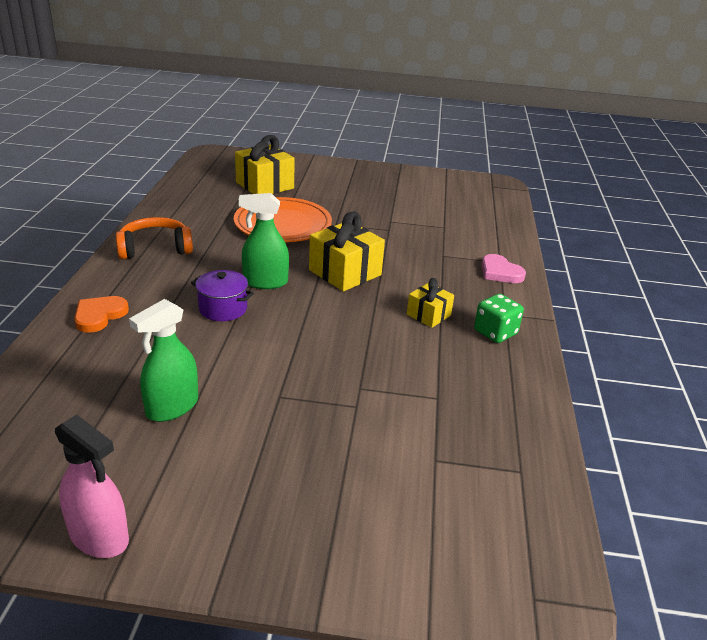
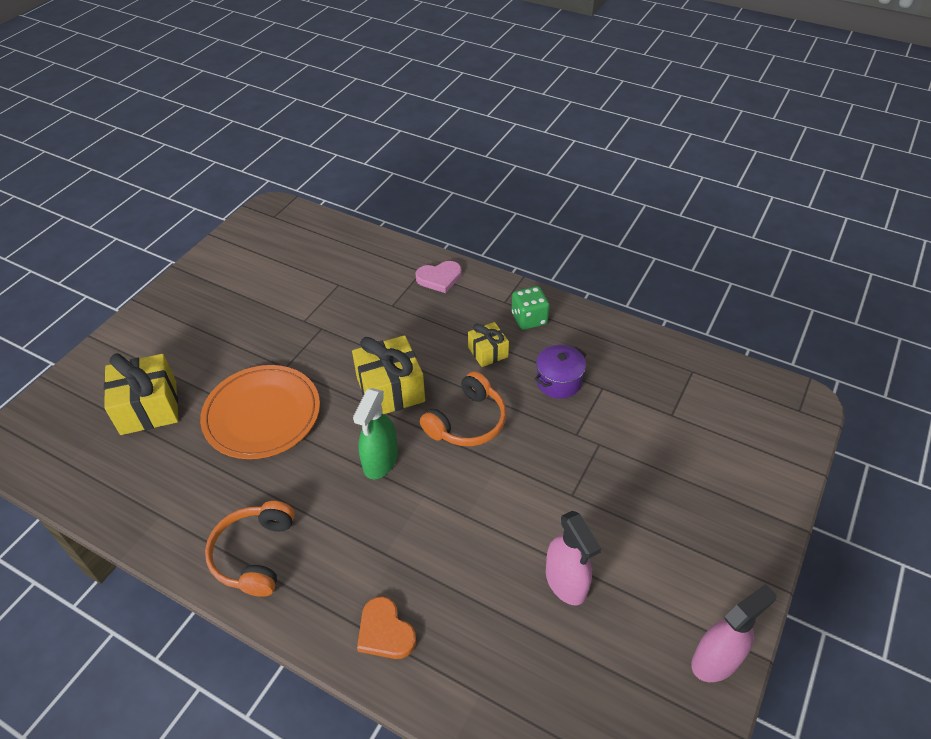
camera: 65 degrees left, 15 degrees up
green spray bottle [129,299,198,422] -> pink spray bottle [546,511,601,605]
purple pot [191,270,254,321] -> purple pot moved to [534,345,587,399]
none -> orange headphones [420,371,506,446]

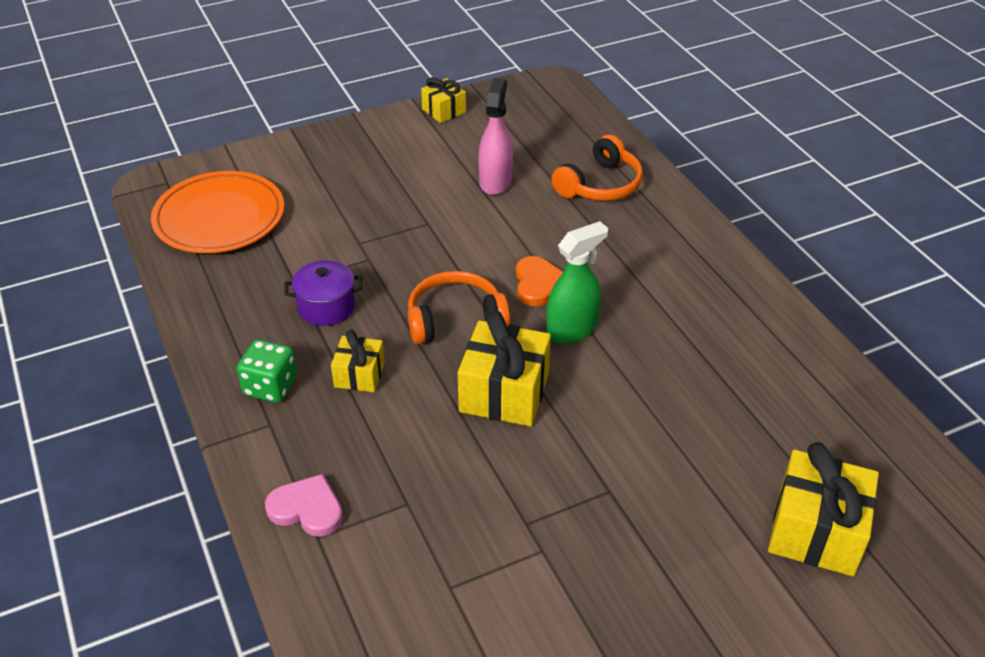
camera: 145 degrees left, 5 degrees down
orange plate [200,365,320,459] -> orange plate moved to [151,171,284,253]
orange headphones [205,501,295,597] -> orange headphones moved to [551,135,643,201]
orange heart [357,596,416,659] -> orange heart moved to [516,256,563,306]
pink spray bottle [691,584,777,682] -> yellow gift [421,77,466,123]

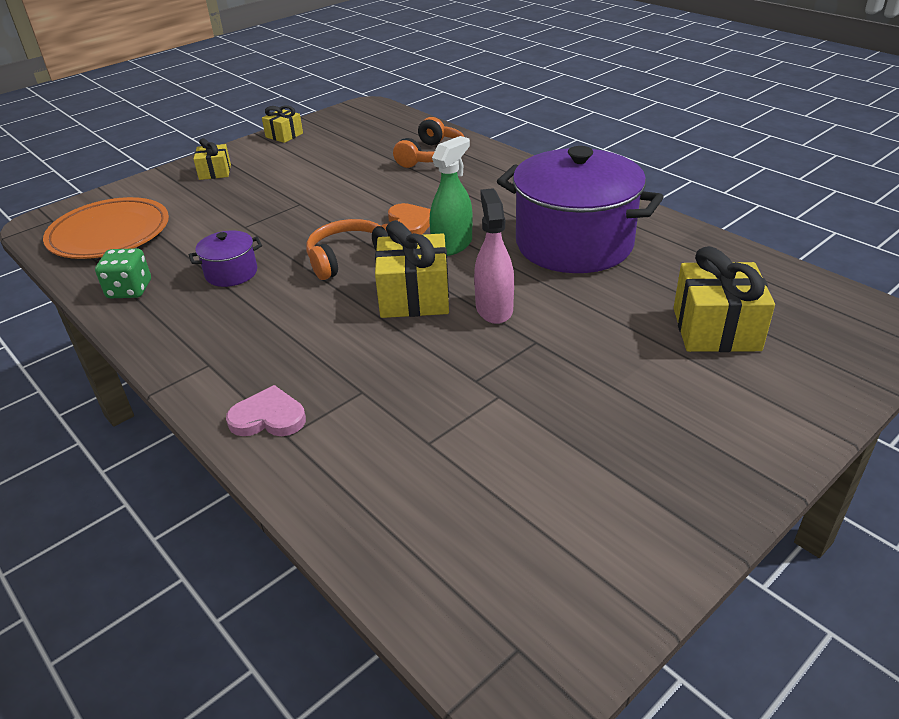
camera: 15 degrees left, 5 degrees down
green dice [237,340,297,403] -> green dice moved to [95,248,151,298]
yellow gift [331,330,385,392] -> yellow gift moved to [193,138,231,180]
pink spray bottle [478,77,513,195] -> pink spray bottle moved to [474,188,514,324]
none -> purple pot [497,146,664,273]

